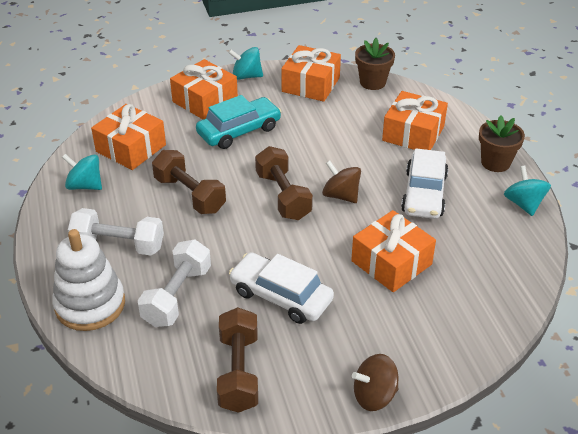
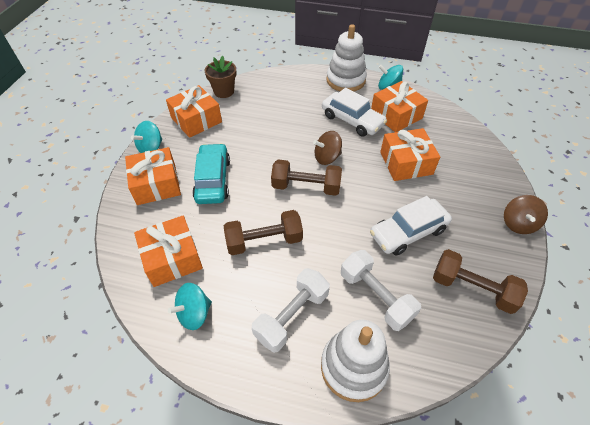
camera: 60 degrees left, 10 degrees up
orange gift [382,91,448,150] -> orange gift moved to [371,81,428,132]
brown flower pot [479,116,525,172] -> white stacking toy [326,24,367,92]

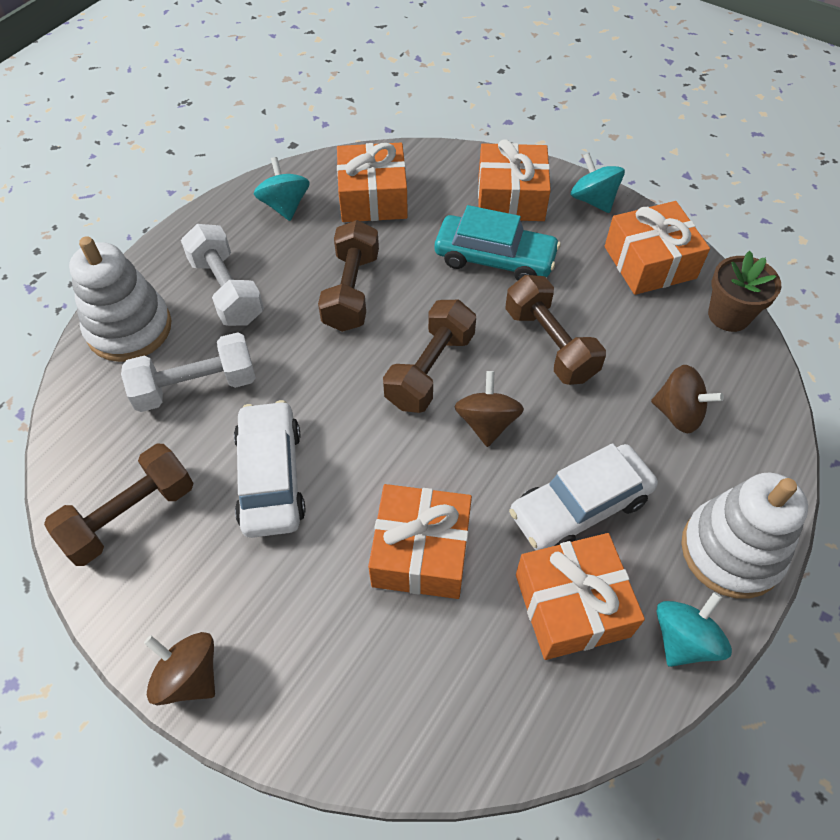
camera: 110 degrees right, 5 degrees up
none -> brown dumbbell [505,275,606,385]
none -> brown spinning top [651,365,724,434]

